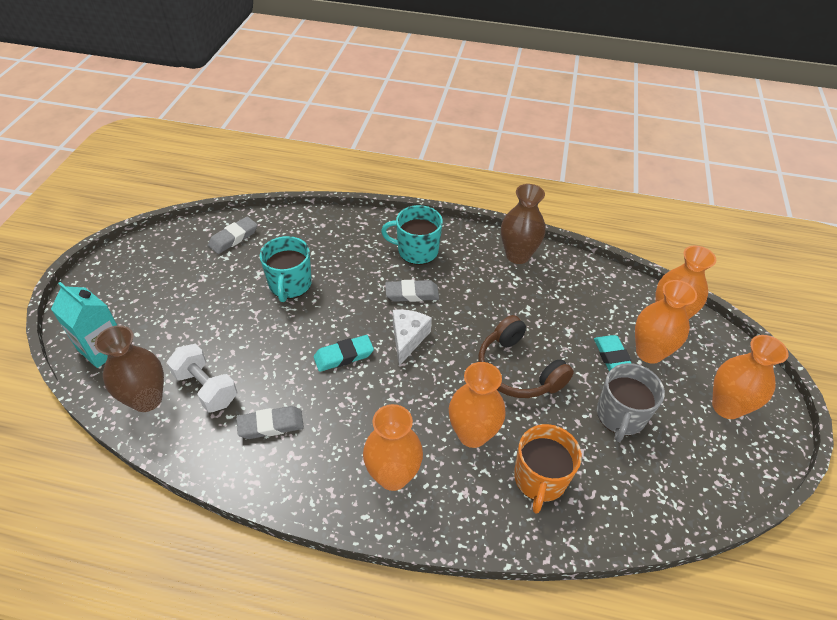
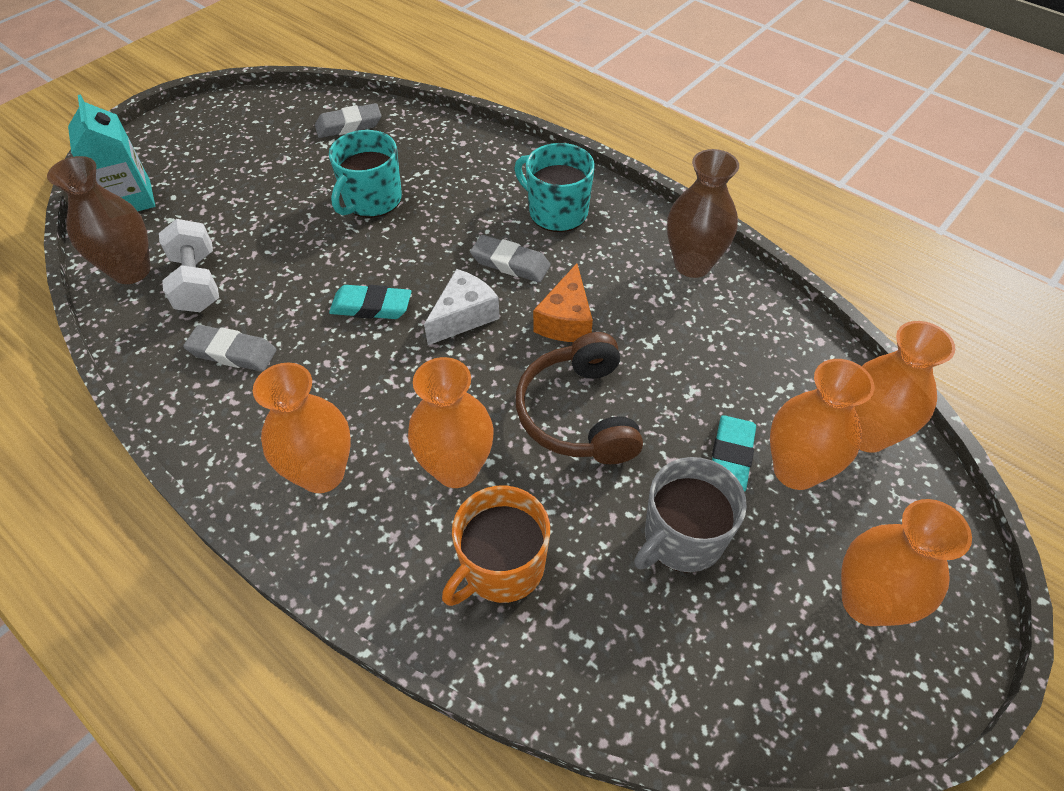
camera: 30 degrees right, 5 degrees up
none -> orange cheese [533,263,593,342]

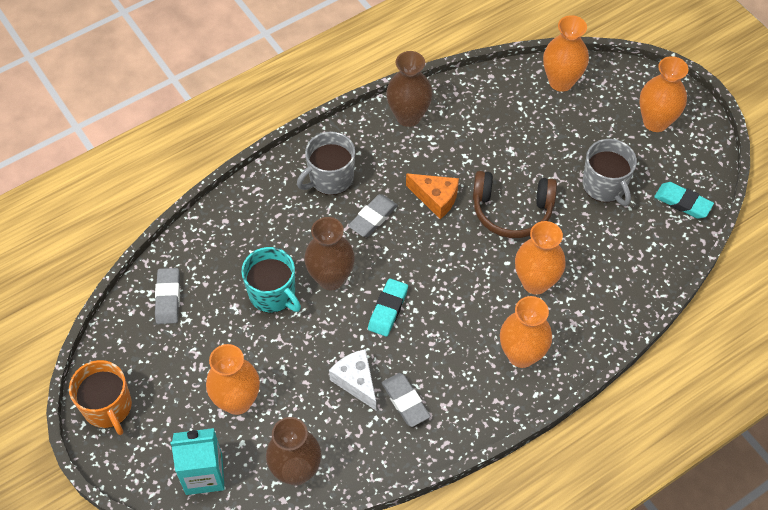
camera: 75 degrees left, 5 degrees up
white dumbbell [159,219,219,312] -> none
grey eraser [183,325,277,372] -> grey eraser turned 60 degrees counterclockwise [382,373,430,427]
white cheese [424,269,500,345] -> white cheese moved to [329,349,376,410]
orange mug [442,486,550,606] -> orange mug moved to [69,360,132,435]
turquoise mug [514,143,595,232] -> grey mug [297,132,355,195]
turquoise eraser [712,415,756,492] -> turquoise eraser moved to [654,182,714,219]
orange vase [770,359,874,490] -> orange vase moved to [206,344,260,415]
none -> brown vase [304,217,355,290]

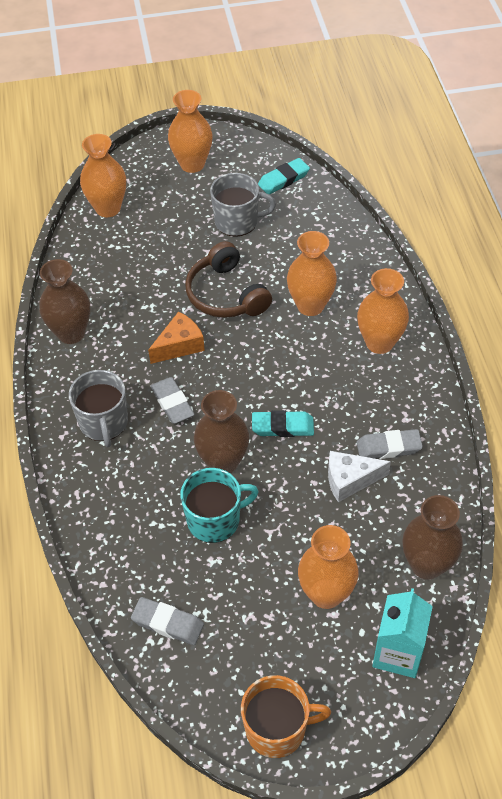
camera: 65 degrees left, 5 degrees down
turquoise eraser [368,278,408,337] -> turquoise eraser turned 45 degrees counterclockwise [252,410,314,437]
brown headphones [473,171,557,238] -> brown headphones turned 120 degrees clockwise [185,241,272,318]

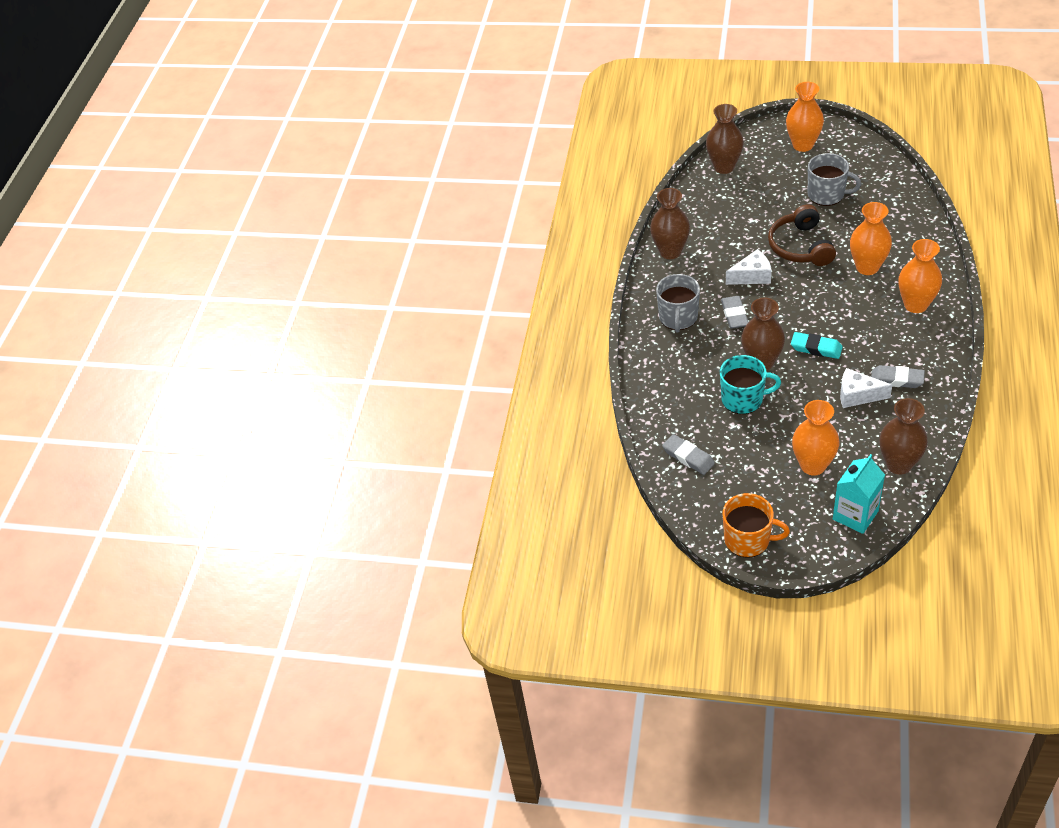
camera: 25 degrees right, 5 degrees down
orange vase [80,134,126,217] -> brown vase [706,104,744,174]
orange cheese [148,311,205,364] -> white cheese [726,249,772,285]
turquoise eraser [258,158,310,194] -> none

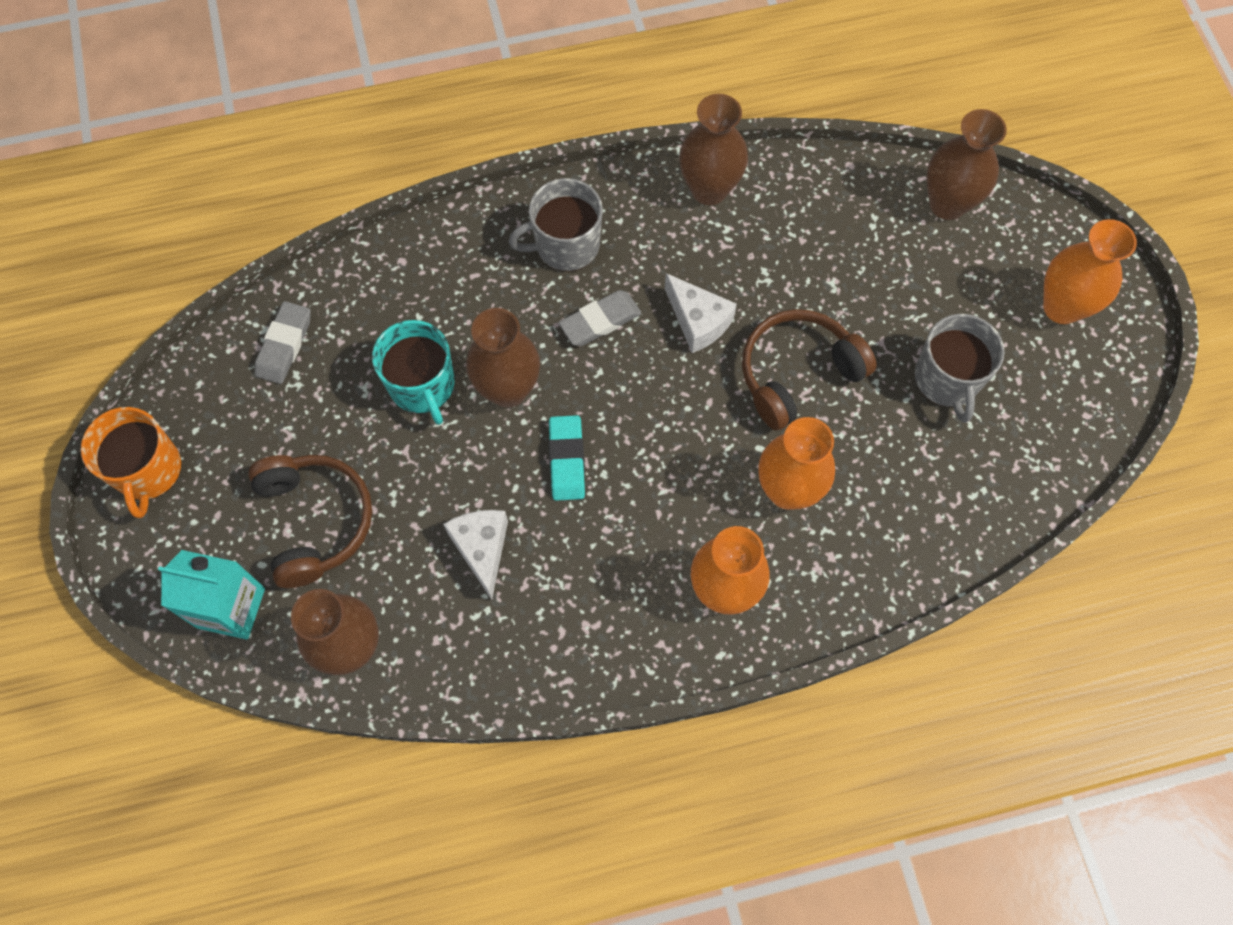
camera: 60 degrees right, 20 degrees up
orange vase [792,400,839,476] -> brown headphones [248,455,372,588]
grey eraser [871,365,925,388] -> none

